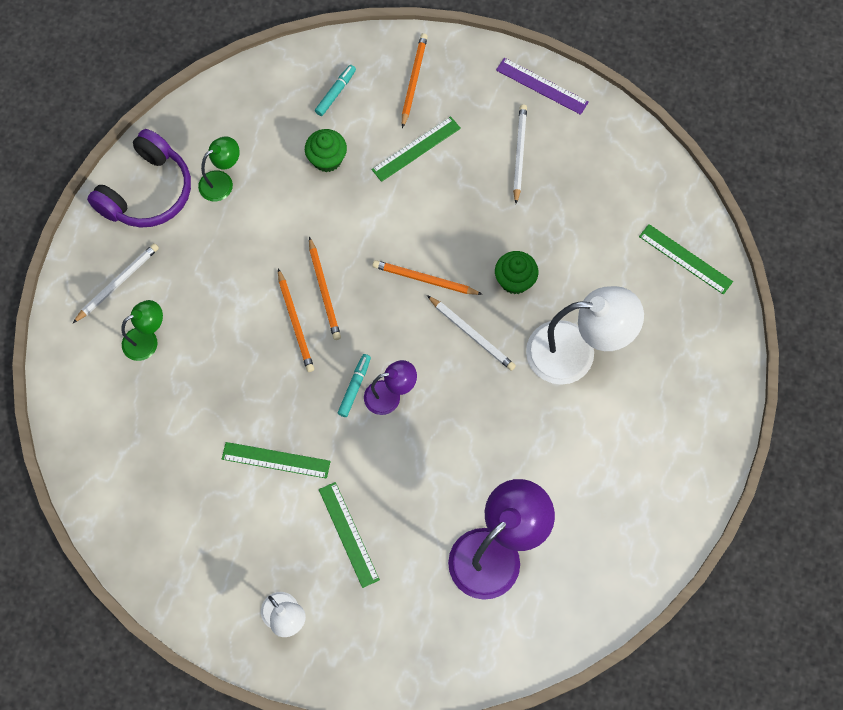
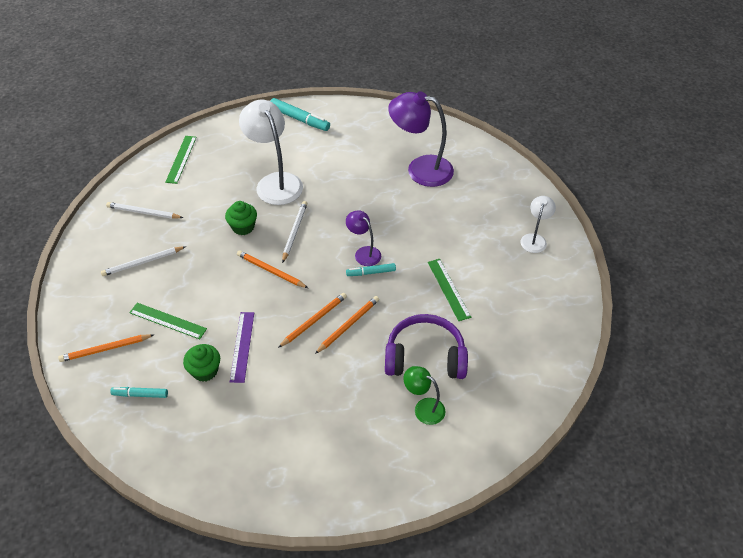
camera: 120 degrees left, 20 degrees down
white pencil [73,243,159,323] -> white pencil moved to [106,202,183,219]
purple headphones [87,129,191,228] -> purple headphones moved to [385,314,468,379]
green lamp [198,136,240,201] -> none
green ruler [319,482,380,588] -> none
orange pencil [372,260,483,295] -> orange pencil turned 135 degrees clockwise [237,250,308,288]
purple ruler [496,58,589,115] -> purple ruler moved to [230,312,254,383]
none -> turquoise marker [270,98,330,131]

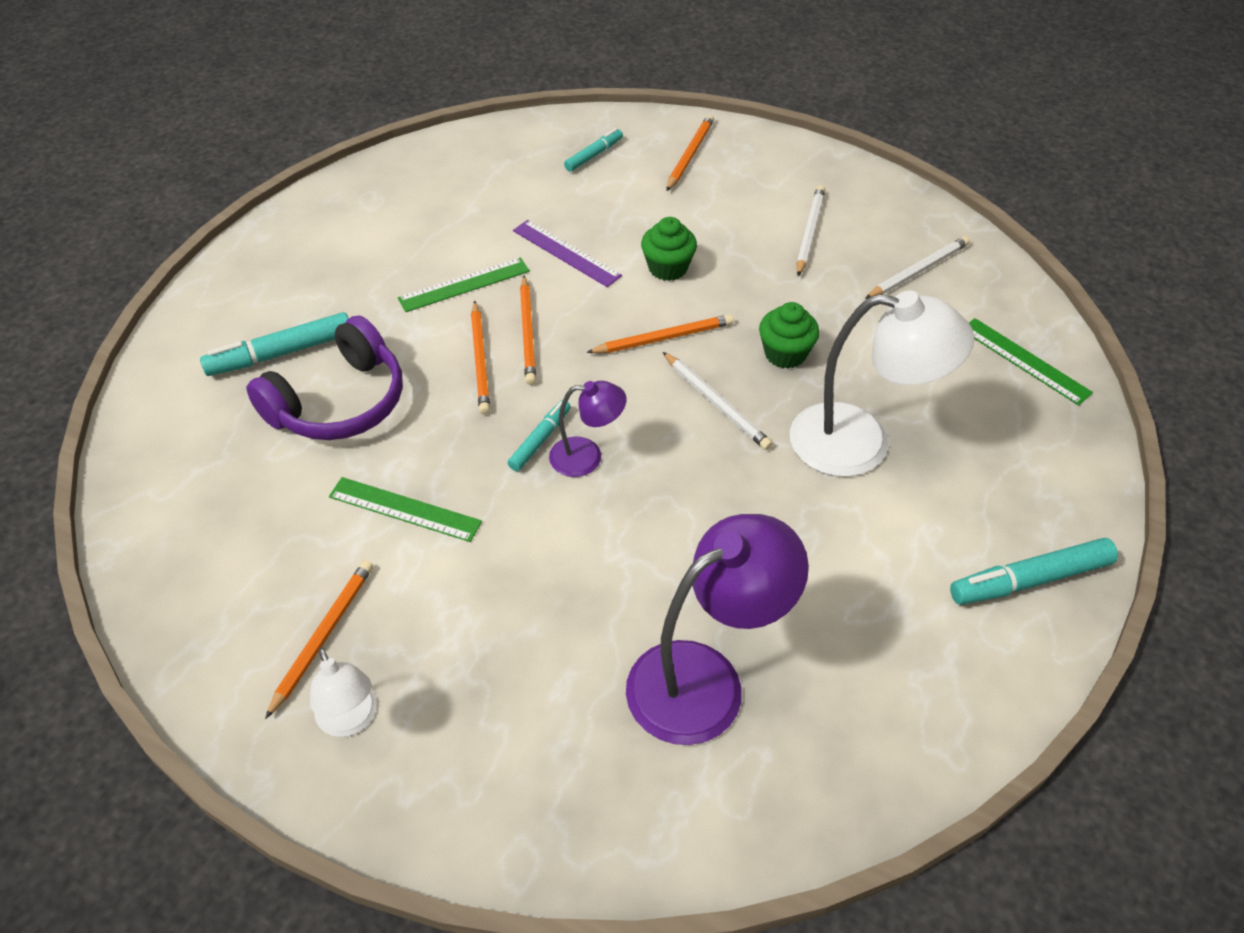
camera: 130 degrees right, 0 degrees up
green ruler [129,303,207,339] -> green ruler moved to [398,258,530,312]
green cupcake [183,344,220,382] -> green cupcake moved to [641,217,697,281]
green lamp [403,366,446,425] -> turquoise marker [200,312,349,376]
none -> orange pencil [265,560,373,719]

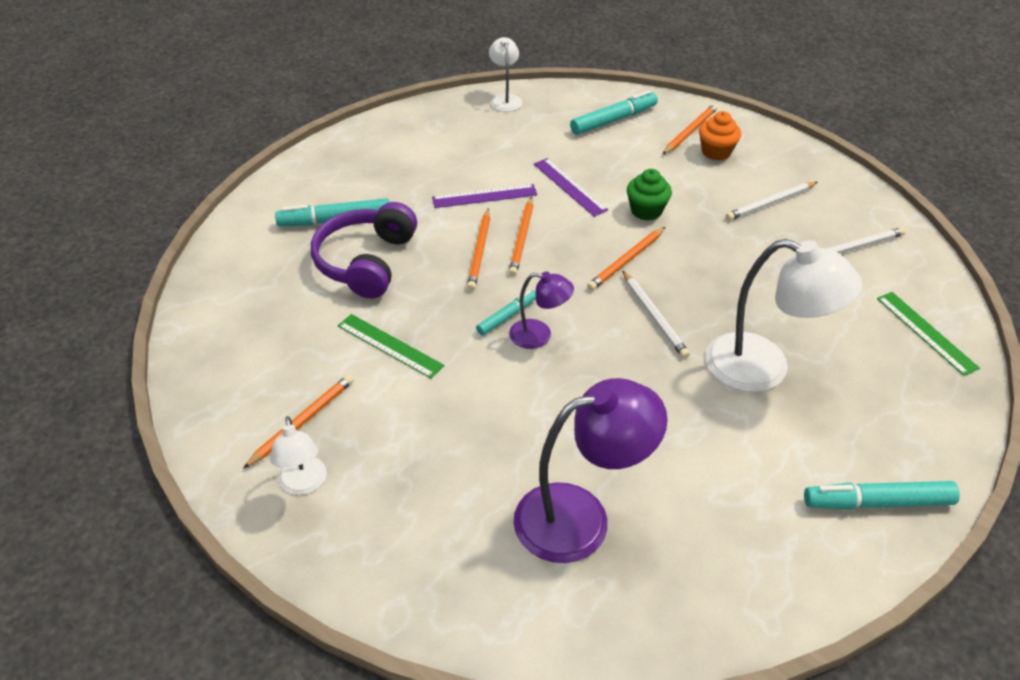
camera: 15 degrees right, 5 degrees down
purple headphones [246,315,403,440] -> purple headphones turned 135 degrees clockwise [311,202,417,298]
green ruler [398,258,530,312] -> purple ruler [432,184,537,208]
turquoise marker [564,128,623,172] -> turquoise marker [570,90,658,135], size x1.65
orange pencil [586,314,734,353] -> orange pencil turned 135 degrees clockwise [587,227,665,291]
green cupcake [759,302,820,369] -> none
white pencil [797,185,825,276] -> white pencil turned 150 degrees counterclockwise [726,182,818,221]
none -> white lamp [489,37,522,112]
none -> orange cupcake [699,111,741,160]

